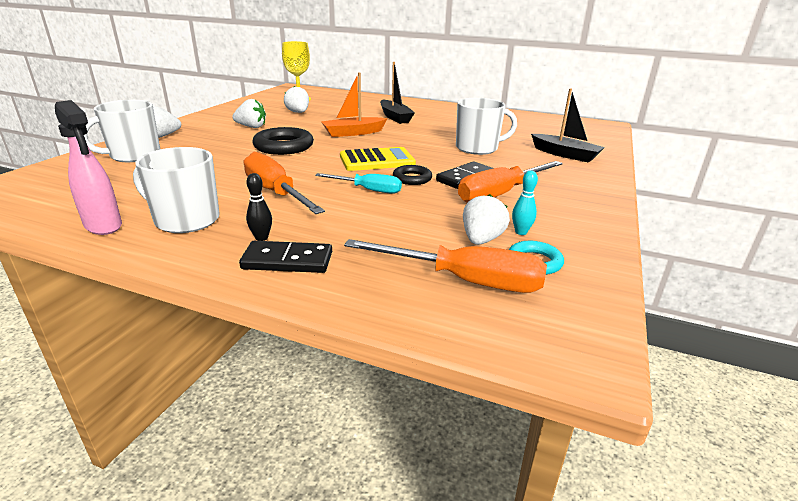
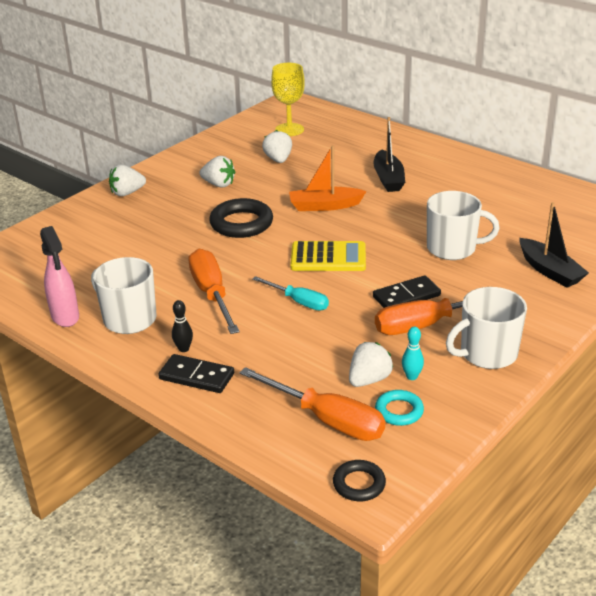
camera: 20 degrees right, 5 degrees up
white mug [84,100,160,162] -> white mug moved to [446,287,527,369]
black ring [393,165,432,185] -> black ring moved to [333,460,386,501]

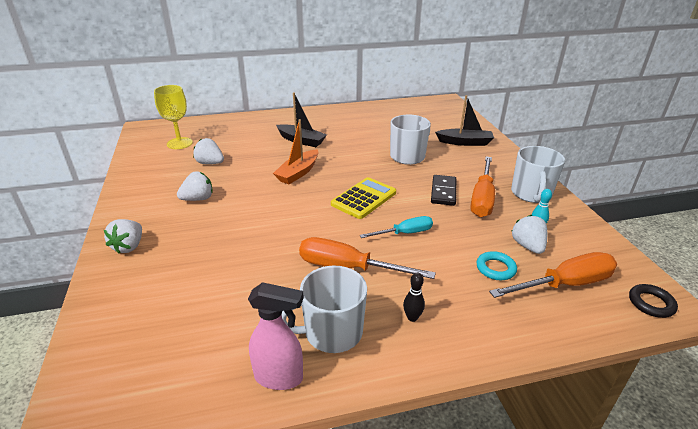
camera: 55 degrees left, 0 degrees up
black domino [158,354,234,393] -> none
black ring [209,198,273,238] -> none
turquoise ring [375,390,424,426] -> turquoise ring moved to [476,251,517,280]

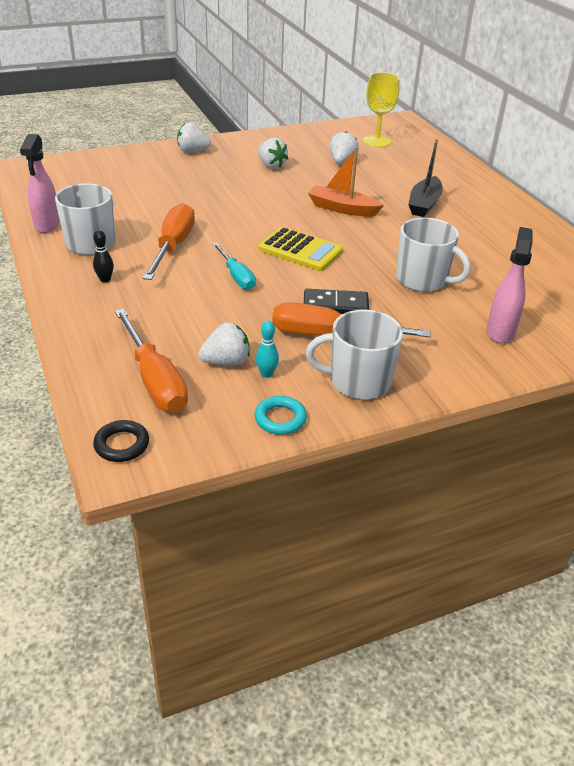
camera: 80 degrees right, 5 degrees up
black boat [435,95,494,146] -> pink spray bottle [487,227,533,343]
turquoise ring [476,251,517,280] -> turquoise ring moved to [255,396,307,435]

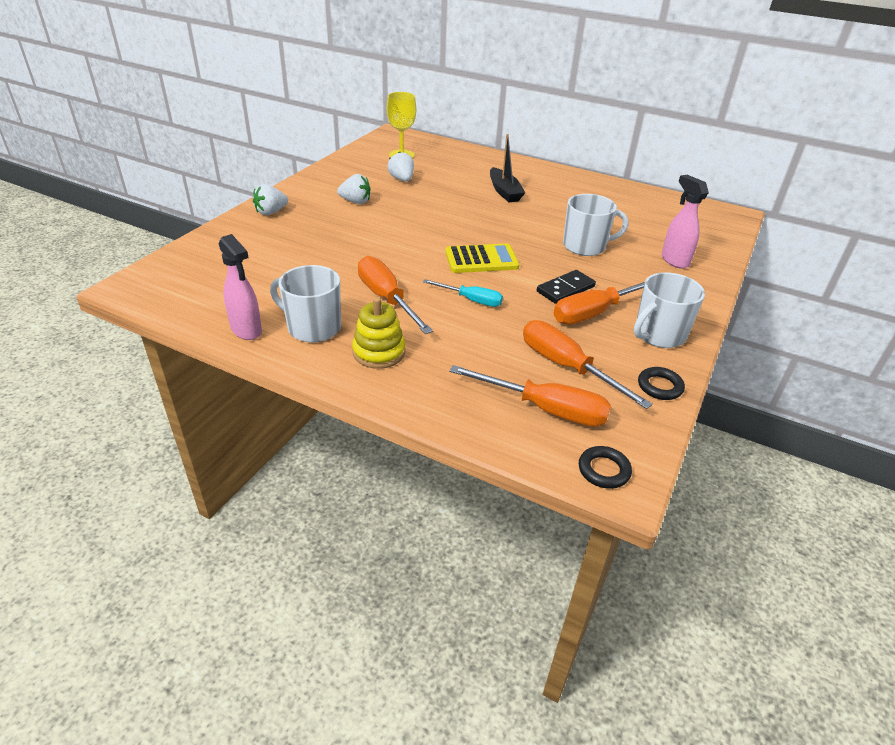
camera: 40 degrees left, 0 degrees up
black bowling pin [93,230,114,283] -> yellow stacking toy [352,297,405,369]
white strawberry [198,322,250,365] -> orange screwdriver [523,320,653,409]
turquoise ring [255,396,307,435] -> black ring [638,367,685,400]
turquoise bowling pin [256,320,279,378] -> none
orange boat [308,147,384,217] -> none

